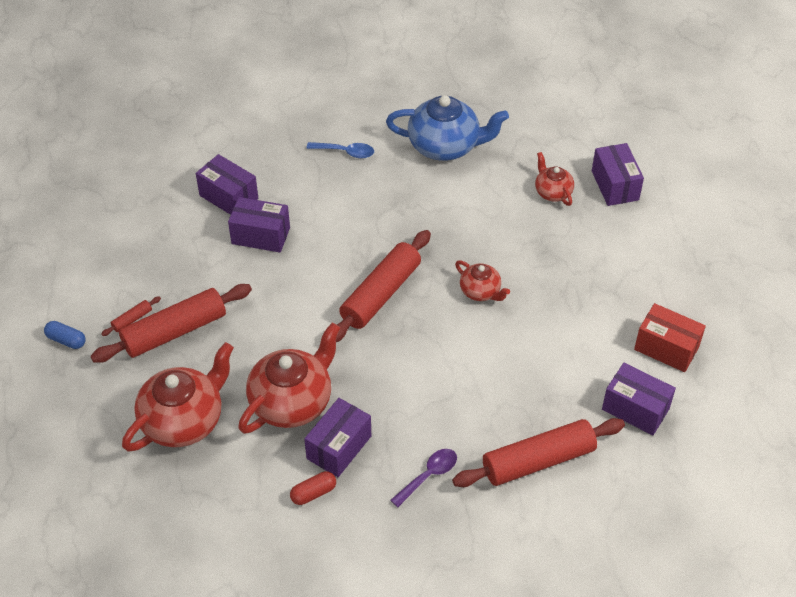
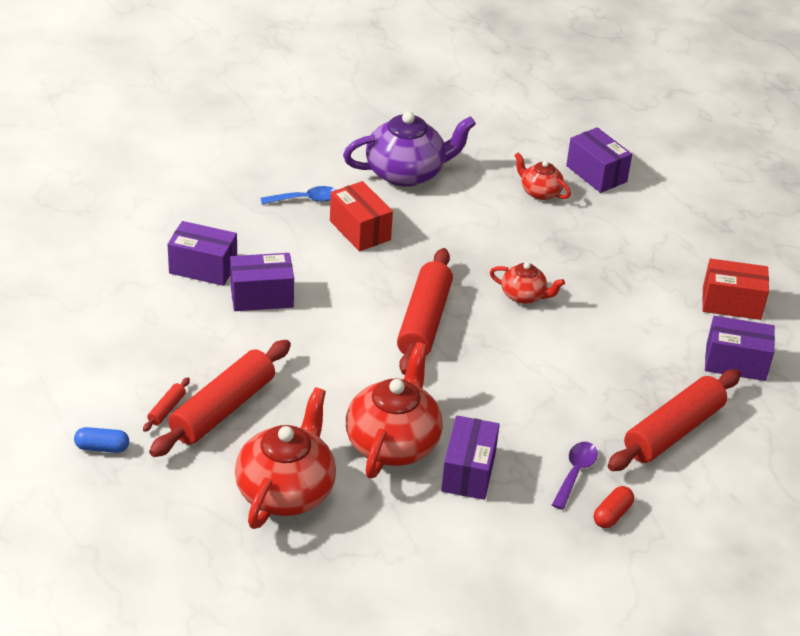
camera: 25 degrees left, 10 degrees down
red capsule [290,471,336,505] -> red capsule moved to [594,486,634,528]
blue teapot [386,95,509,161] -> purple teapot [343,111,476,187]
none -> red box [330,181,393,251]

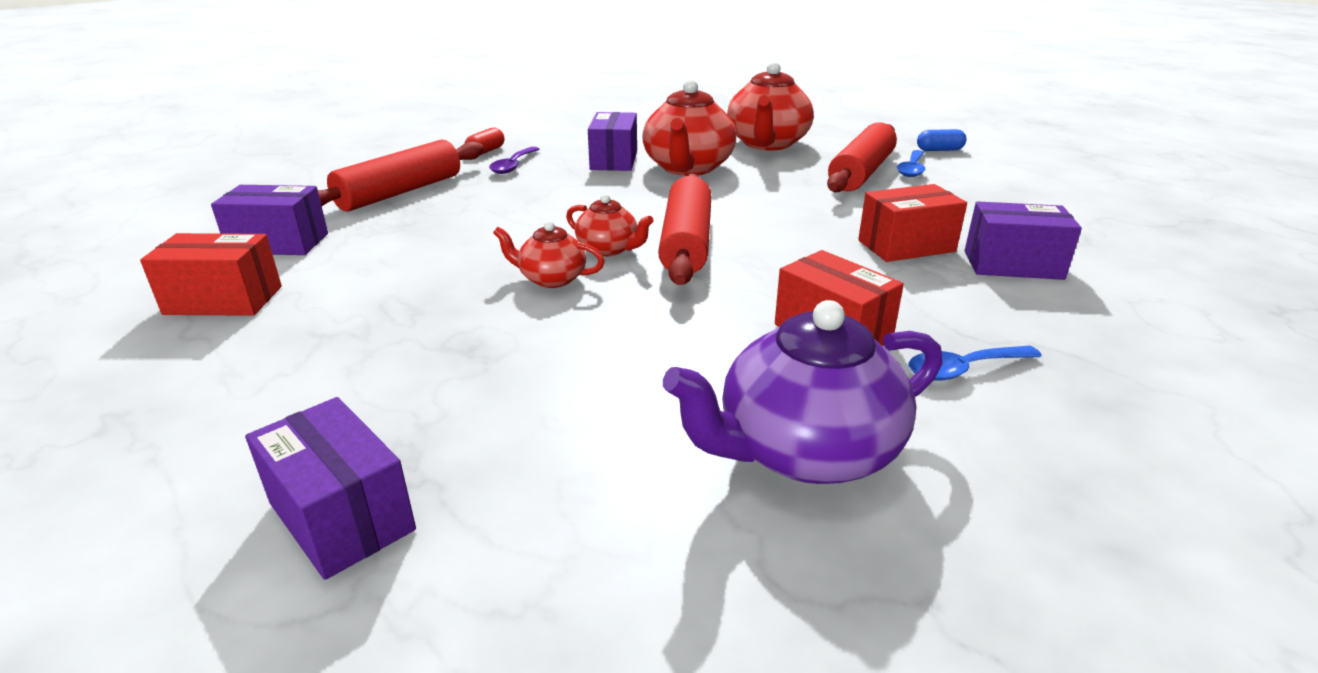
camera: 175 degrees right, 10 degrees down
red rolling pin [143,377,190,432] -> blue spoon [897,150,925,177]
purple box [230,253,294,311] -> red box [858,184,967,262]
red teapot [514,152,571,200] -> red teapot moved to [566,194,654,256]

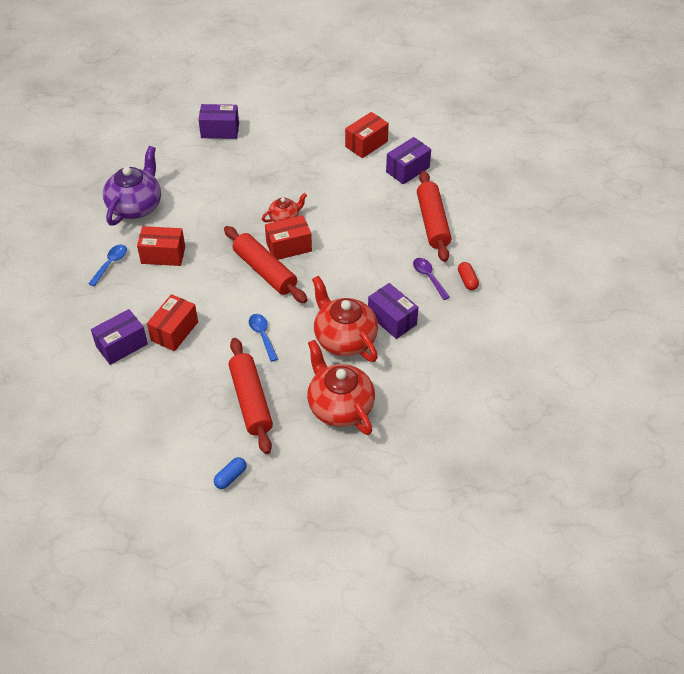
camera: 135 degrees right, 20 degrees up
red teapot [566,194,654,256] -> red box [265,215,312,260]
blue spoon [897,150,925,177] -> blue spoon moved to [249,314,278,362]

